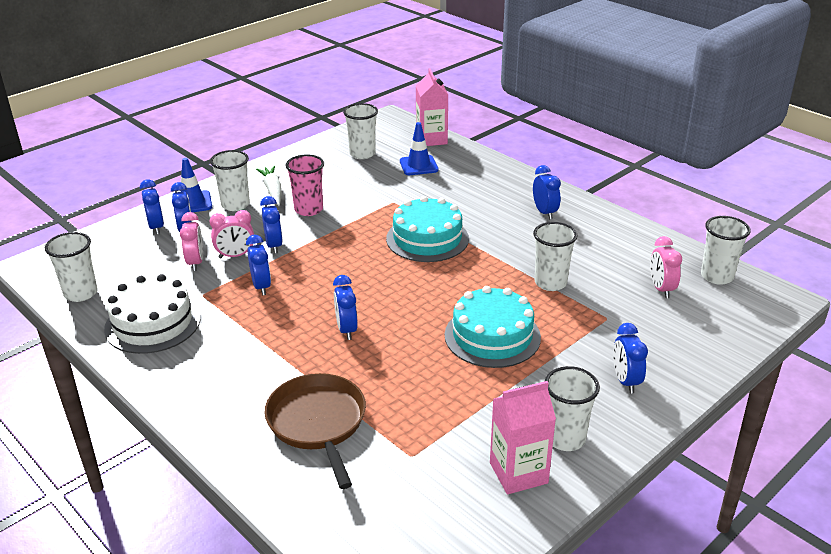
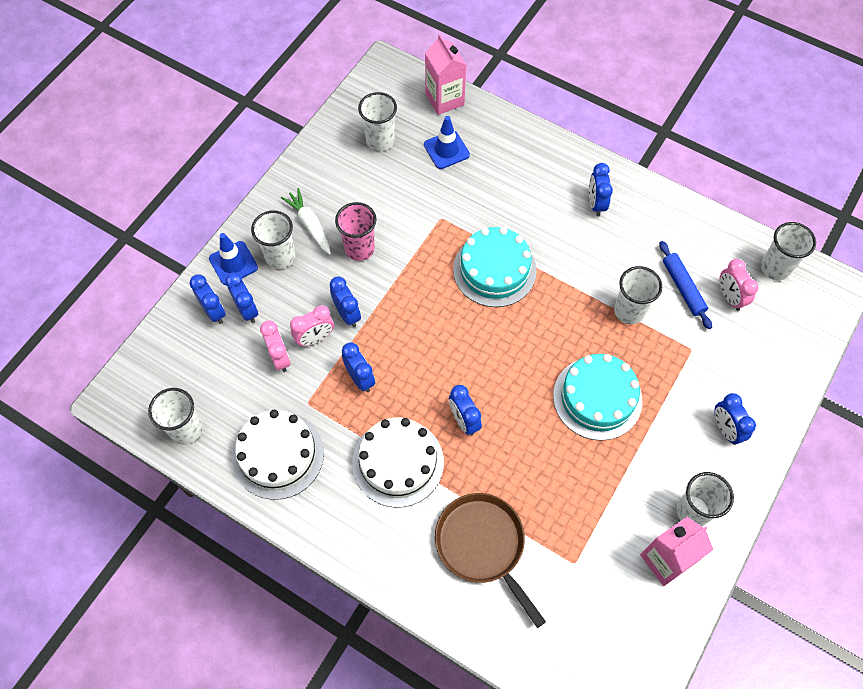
camera: 15 degrees left, 30 degrees up
blue clock [533,165,561,220] -> blue clock turned 150 degrees counterclockwise [589,163,613,216]
none -> white cake [352,417,444,507]
none -> blue rolling pin [659,241,712,329]

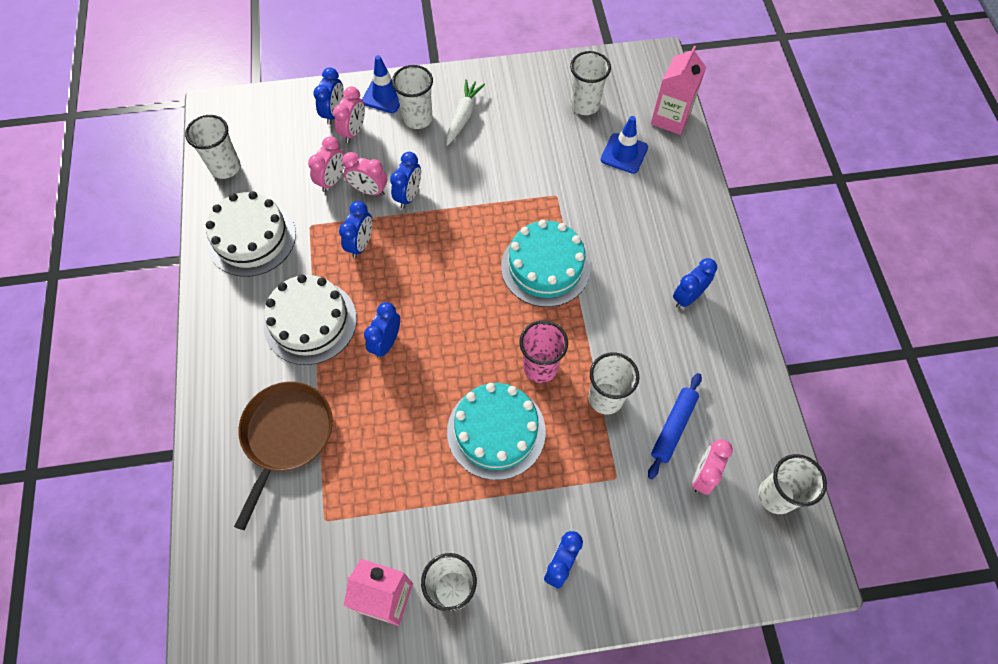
camera: 50 degrees right, 0 degrees up
blue clock [225,272,258,323] -> pink clock [333,86,365,143]
pink cup [335,202,377,261] -> pink cup moved to [519,320,568,383]

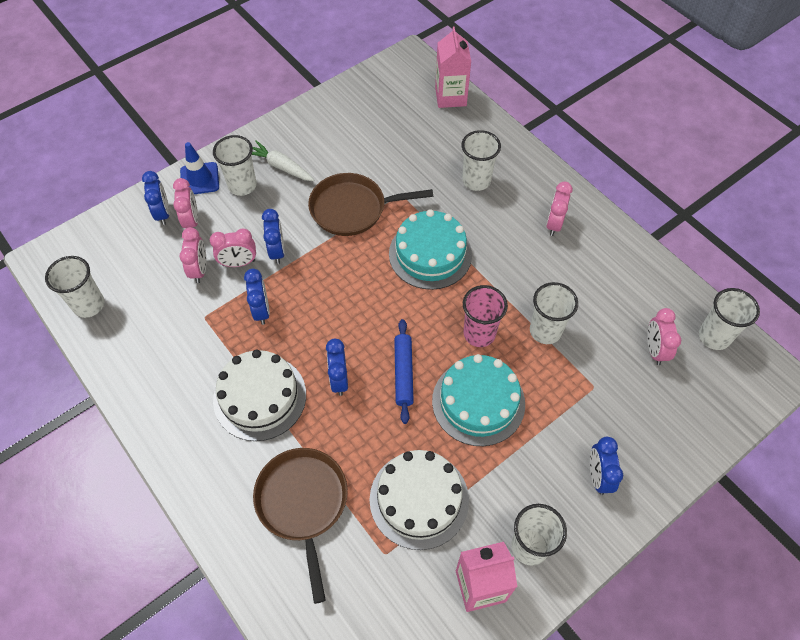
camera: 30 degrees left, 5 degrees down
white cake [206,191,296,277] -> white cake moved to [370,450,469,550]
white carrot [446,79,485,146] -> white carrot turned 45 degrees counterclockwise [252,140,314,181]
white cup [570,51,611,115] -> white cup moved to [461,130,501,191]
blue traffic cone [601,116,648,174] -> none
blue rolling pin [648,373,702,479] -> blue rolling pin moved to [394,319,414,424]
blue clock [673,258,717,308] -> pink clock [546,182,573,236]
none -> brown pan [308,173,433,236]

